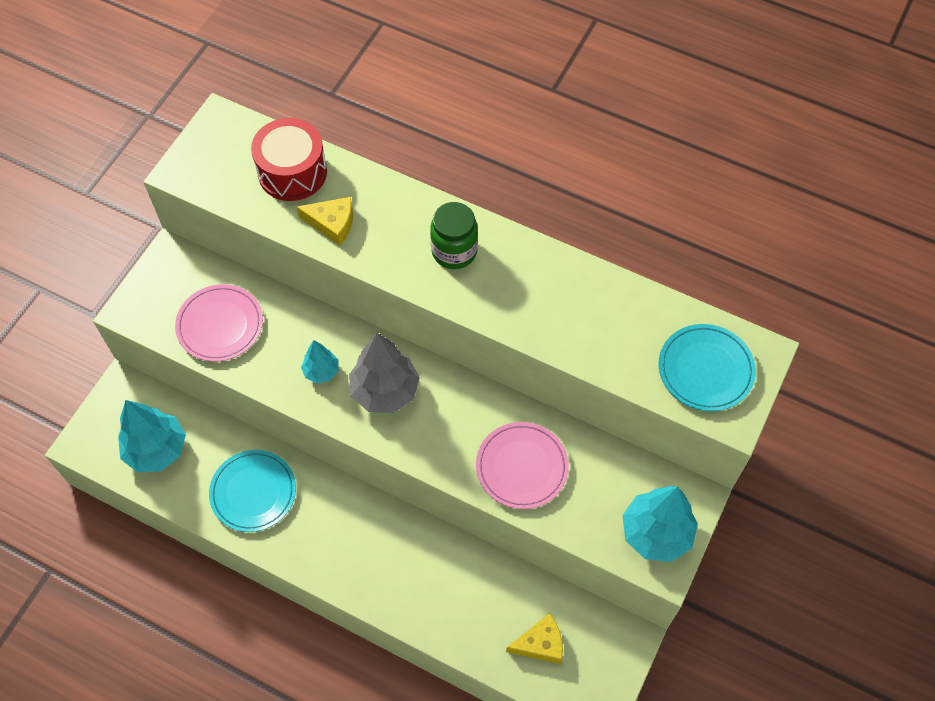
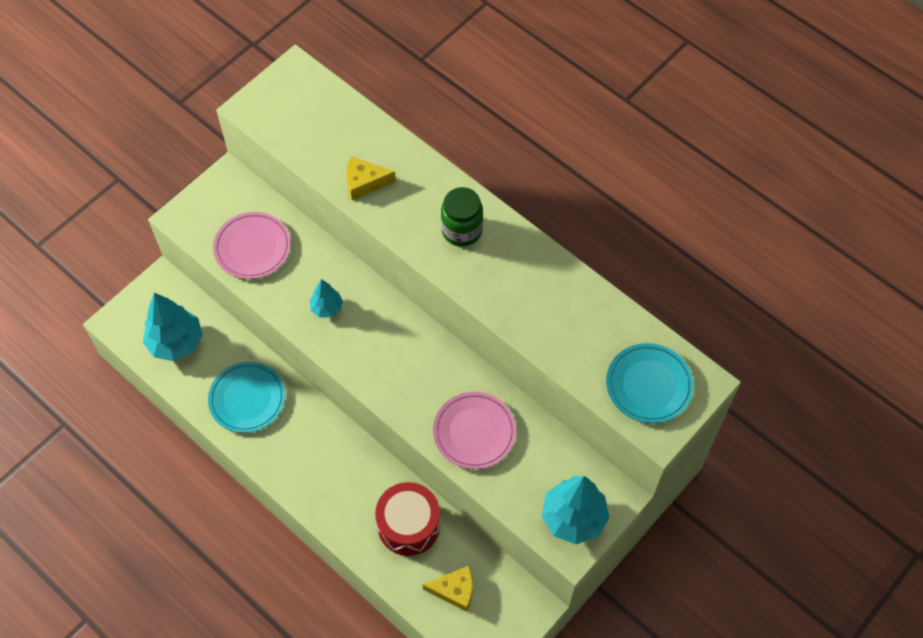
camera: 15 degrees right, 0 degrees up
red drum [251,118,327,201] -> red drum moved to [375,482,440,556]
yellow cheese [296,197,353,245] -> yellow cheese turned 150 degrees clockwise [346,156,396,200]
grey tree [349,332,420,413] -> none

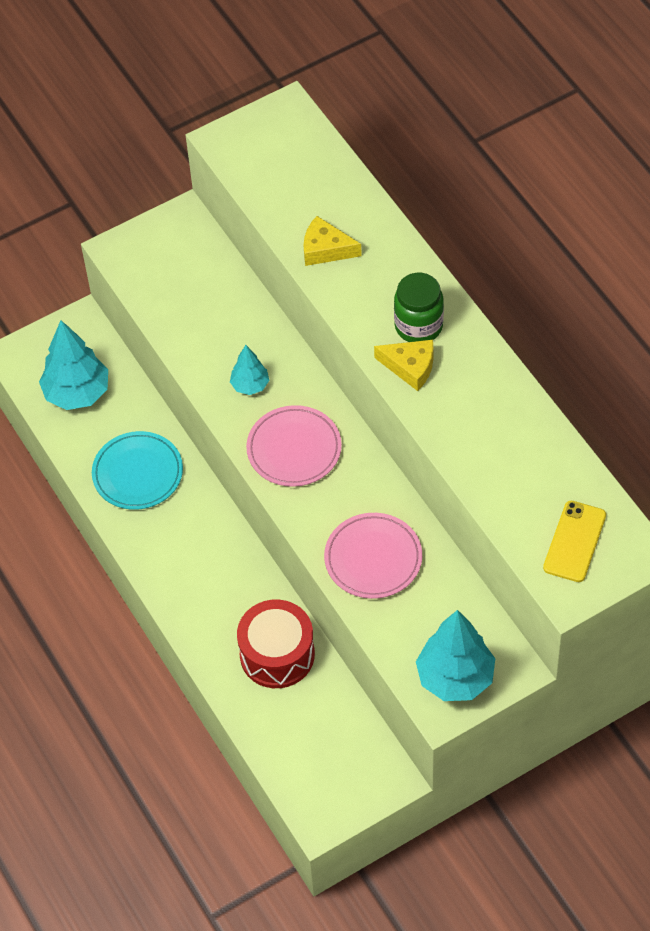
camera: 20 degrees right, 5 degrees down
pink plate [213,212,291,279] -> pink plate moved to [246,405,342,487]
yellow cheese [423,565,473,612] -> yellow cheese moved to [374,340,433,391]
turquoise plate [606,343,694,423] -> yellow phone [543,501,606,582]

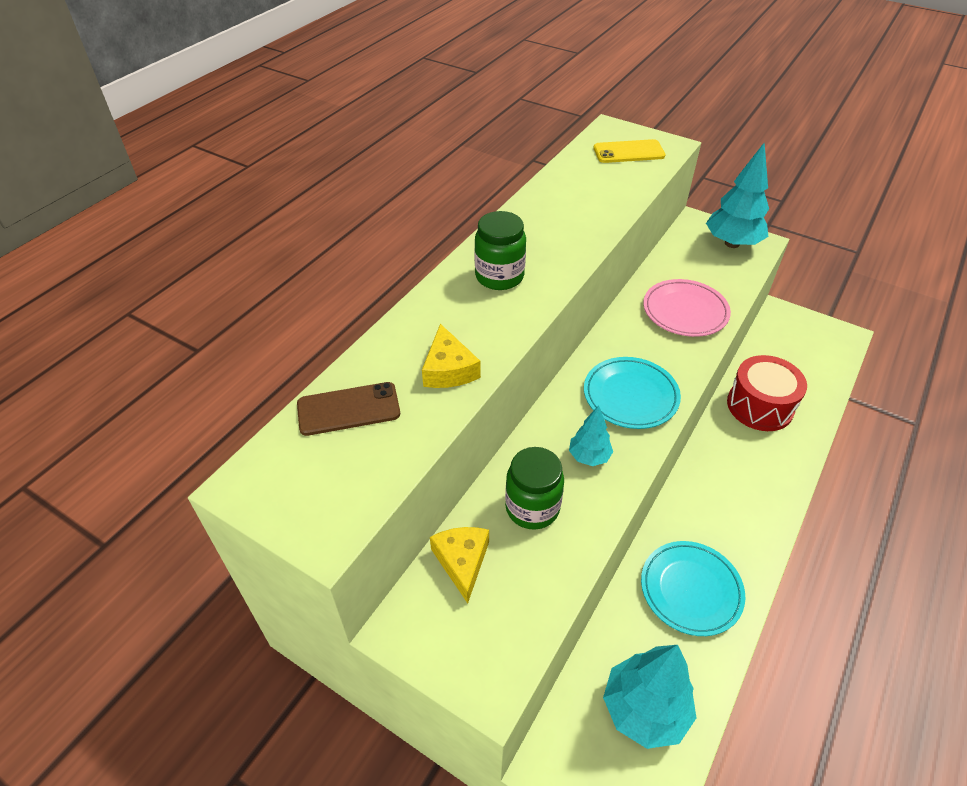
camera: 120 degrees left, 10 degrees down
pink plate [246,405,342,487] -> turquoise plate [584,357,681,429]
yellow cheese [374,340,433,391] -> yellow cheese moved to [430,527,489,603]
none -> brown phone [297,382,400,436]
none -> green jar [505,447,564,530]

